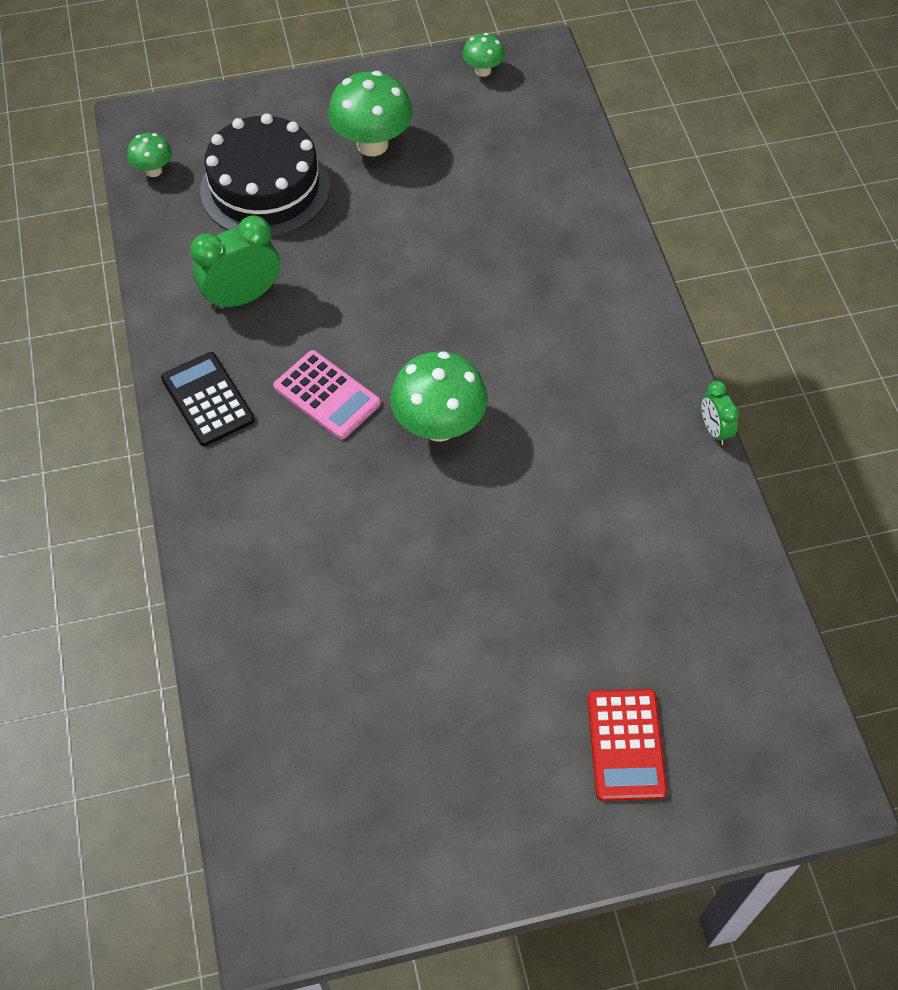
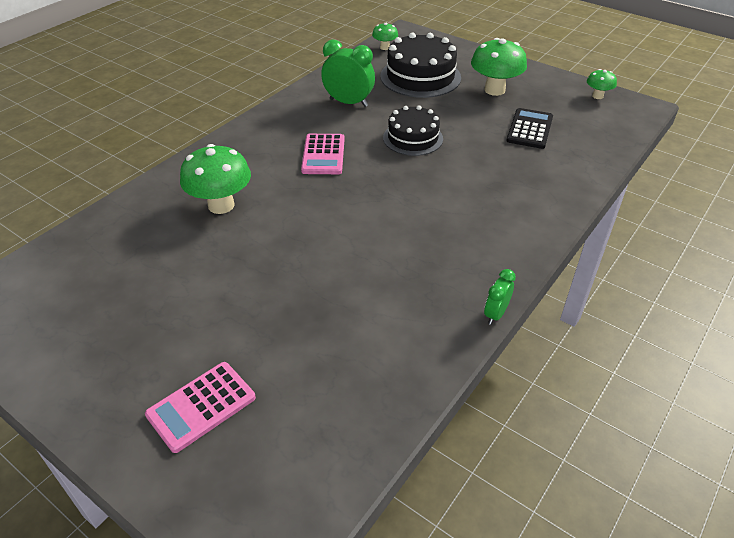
camera: 50 degrees right, 15 degrees down
black calculator [161,352,255,446] -> black calculator moved to [506,108,553,149]
green mushroom [390,351,488,442] -> green mushroom moved to [180,144,251,214]
red calculator [587,689,667,801] -> pink calculator [145,362,256,453]
none -> black cake [383,105,443,156]

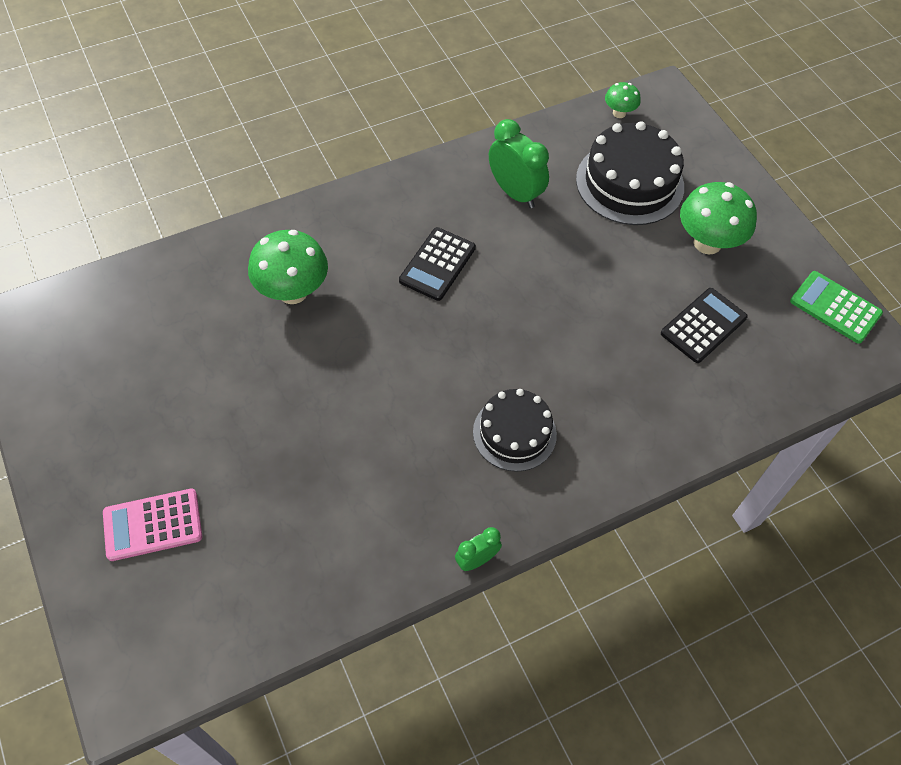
camera: 25 degrees right, 15 degrees up
pink calculator [301,134,345,174] -> black calculator [399,227,476,301]
black cake [383,105,443,156] -> black cake moved to [473,389,557,472]
green mushroom [587,69,617,99] -> green calculator [790,271,883,344]

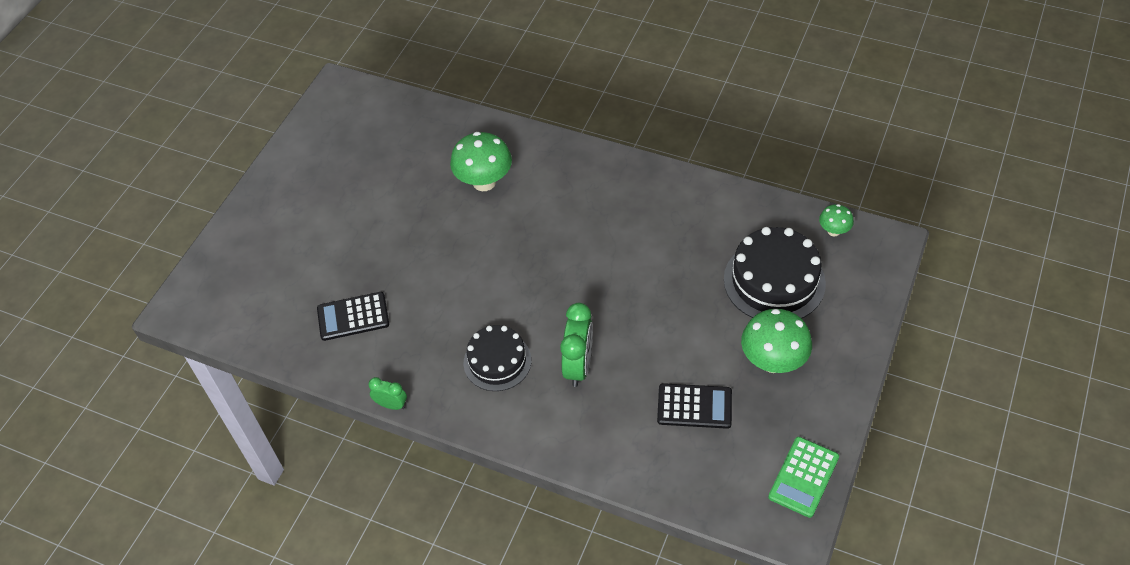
camera: 55 degrees right, 5 degrees down
pink calculator [103,489,202,561] -> none
black calculator [399,227,476,301] -> black calculator moved to [317,292,389,341]
green clock [489,119,549,208] -> green clock moved to [560,303,593,387]
green calculator [790,271,883,344] -> green calculator turned 150 degrees counterclockwise [768,437,839,518]

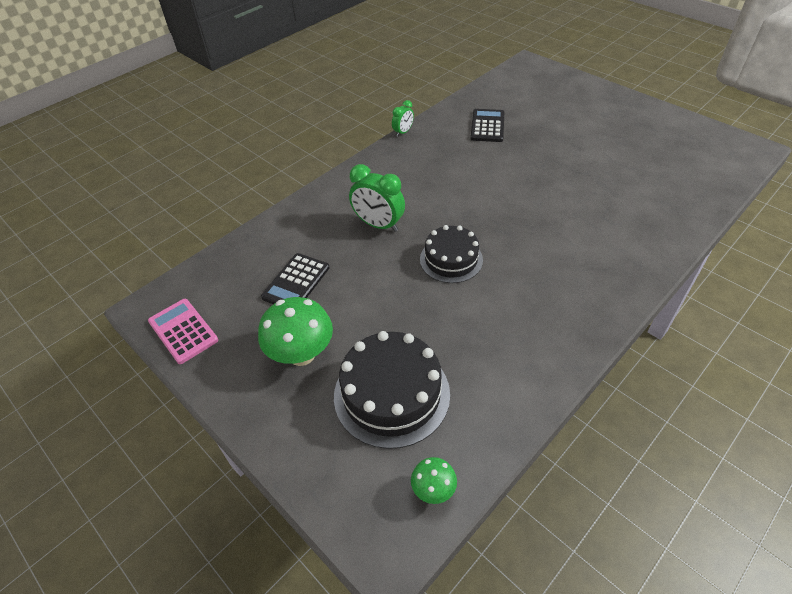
camera: 110 degrees right, 5 degrees down
green mushroom [450,132,512,191] -> none
black cake [464,325,531,391] -> black cake moved to [420,225,483,283]
green calculator [768,437,839,518] -> pink calculator [148,299,218,364]

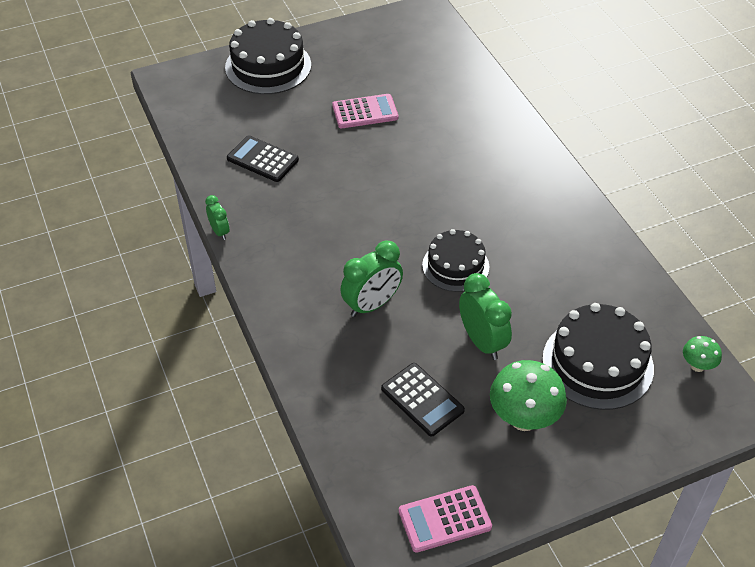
camera: 70 degrees left, 0 degrees up
none -> black cake [225,18,311,94]
none -> pink calculator [332,94,398,128]
none -> green clock [459,273,512,360]

